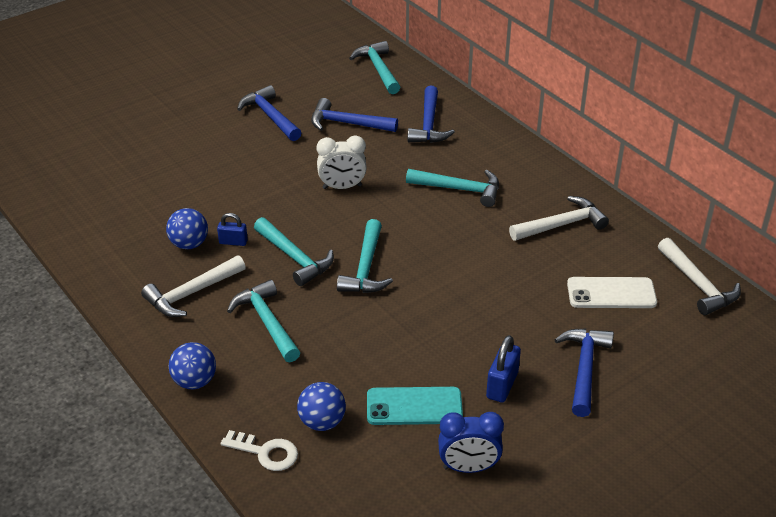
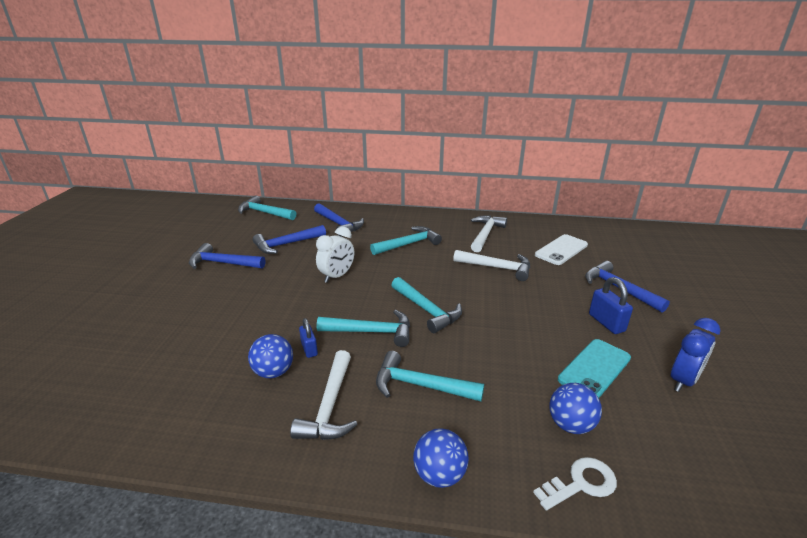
camera: 45 degrees left, 10 degrees down
blue padlock [217,213,248,246] -> blue padlock turned 75 degrees counterclockwise [299,318,318,358]
white hammer [658,238,741,315] -> white hammer moved to [453,250,530,281]

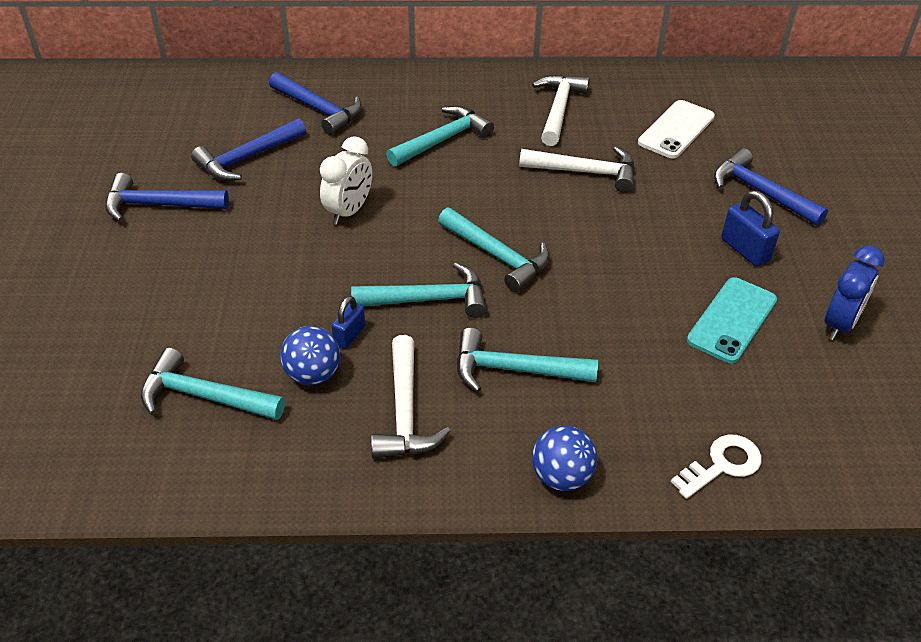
camera: 10 degrees left, 15 degrees up
turquoise hammer [238,196,296,220] -> turquoise hammer moved to [141,348,285,420]
blue padlock [299,318,318,358] -> blue padlock turned 60 degrees clockwise [332,296,365,349]
blue ball [549,383,602,434] -> none

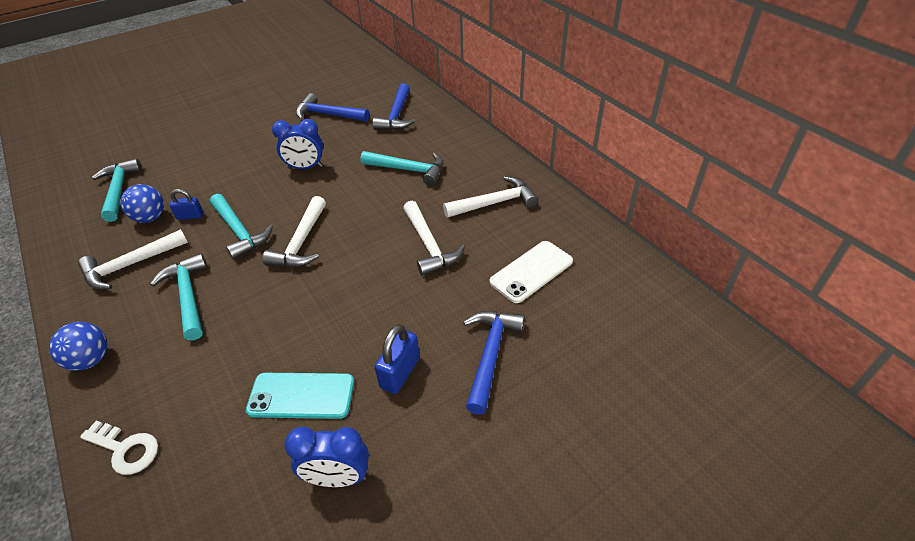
camera: 60 degrees right, 0 degrees up
blue hammer [105,173,229,222] -> none
white clock [320,136,372,225] -> blue clock [272,119,323,169]
turquoise hammer [438,207,550,292] -> white hammer [263,196,326,267]
white phone [638,100,715,158] -> white phone turned 45 degrees counterclockwise [490,241,573,303]

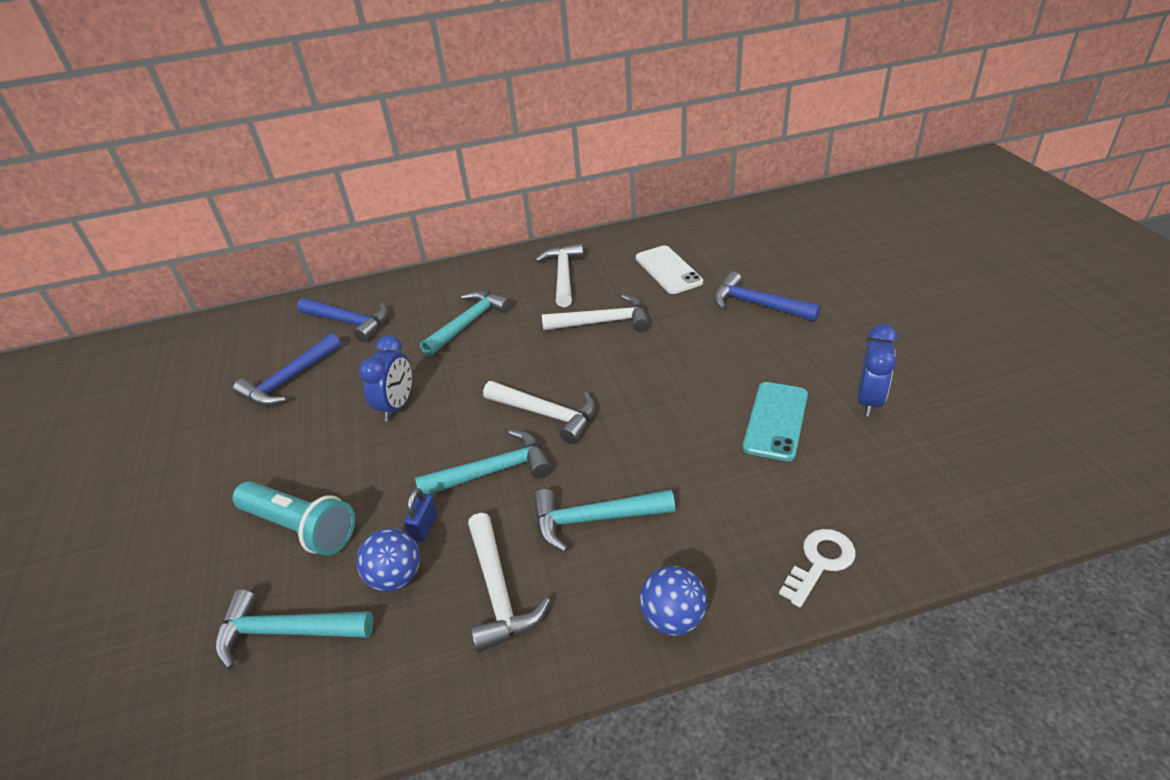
camera: 70 degrees left, 5 degrees down
blue padlock [375,324,420,394] -> none
none -> turquoise flashlight [233,481,355,556]

